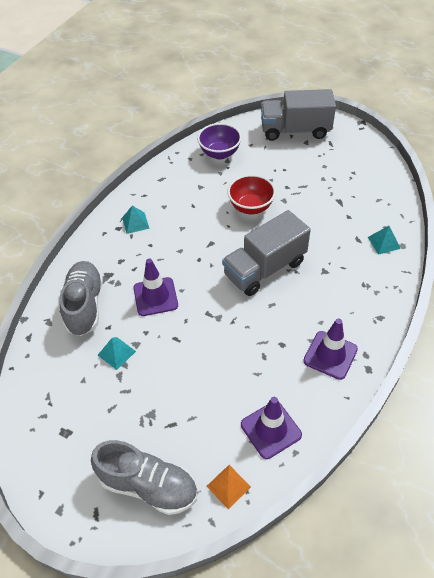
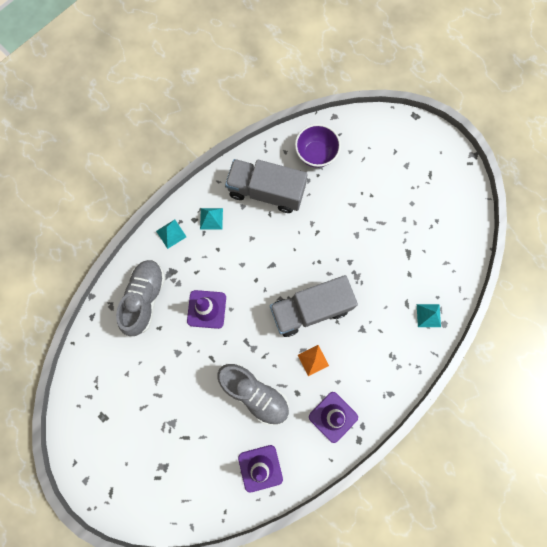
camera: 15 degrees right, 25 degrees up
grey shoe [91,440,197,515] -> grey shoe moved to [217,364,289,426]
turquoise pyramid [98,337,136,370] -> turquoise pyramid moved to [156,220,186,249]
orange pyramid [207,465,251,510] -> orange pyramid moved to [298,345,329,376]
red bowl [227,174,276,214] -> none
grey truck [261,89,336,141] -> grey truck moved to [225,159,308,213]

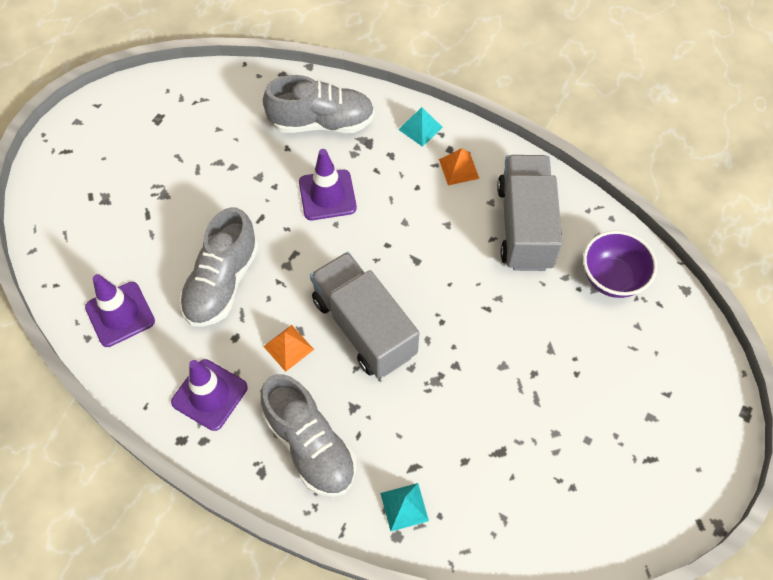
camera: 75 degrees right, 15 degrees down
turquoise pyramid [200,208,223,230] -> orange pyramid [439,148,479,186]
none -> grey shoe [261,374,356,497]

